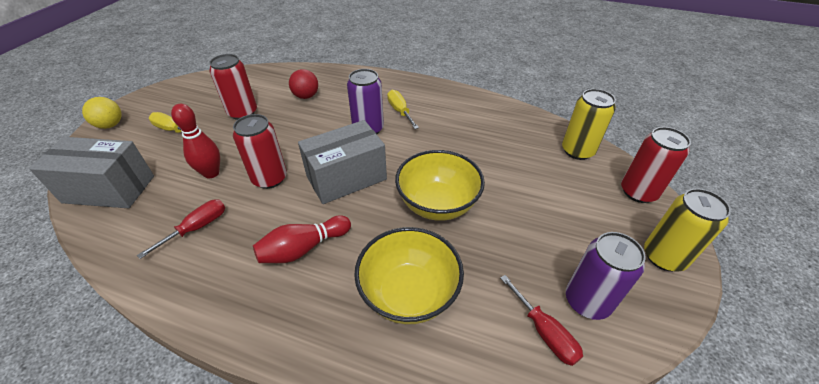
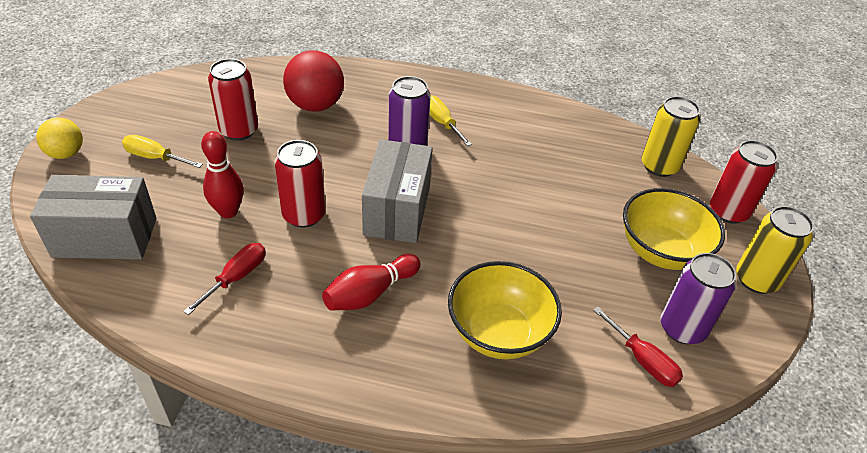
camera: 10 degrees left, 0 degrees up
red ball [289,69,318,99] -> red ball [283,50,344,112], size x1.60
grey box [298,120,387,204] -> grey box turned 45 degrees counterclockwise [362,139,433,243]
yellow bowl [395,150,485,221] -> yellow bowl moved to [623,188,725,270]

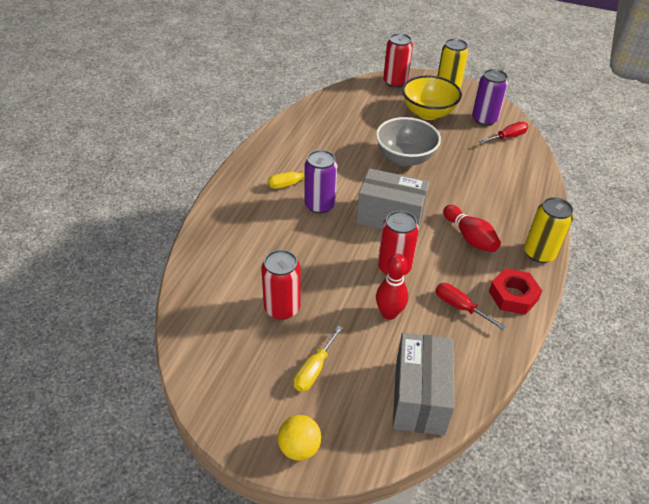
camera: 80 degrees left, 0 degrees up
red ball [283,50,344,112] -> none
yellow bowl [448,261,562,359] -> none
yellow can [642,96,700,177] -> yellow can moved to [524,197,574,263]
none -> grey bowl [376,117,441,166]
none -> red nut [489,268,542,315]

